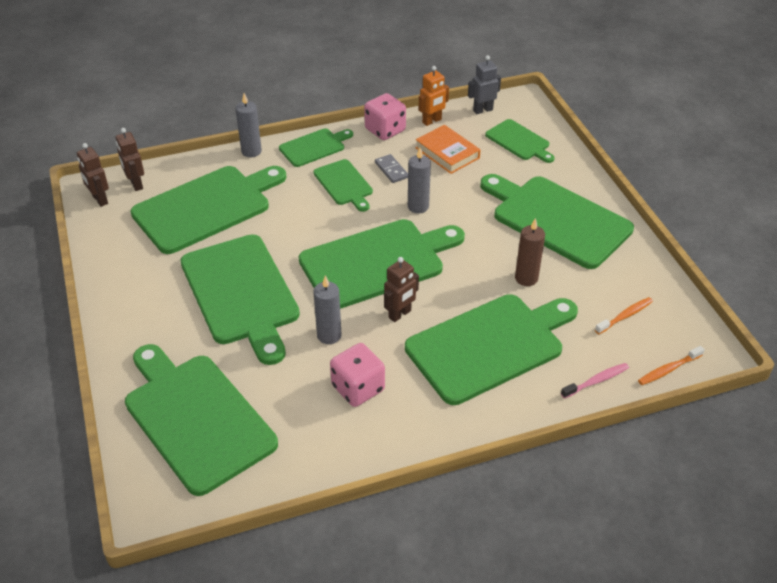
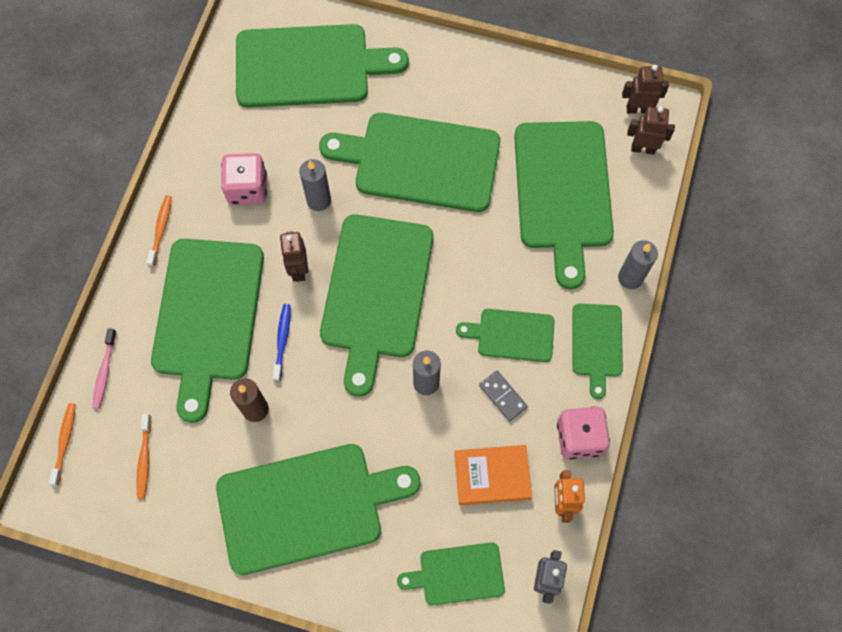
camera: 125 degrees right, 25 degrees up
grey domino [375,154,408,183] -> grey domino turned 45 degrees clockwise [479,371,528,421]
none -> orange toothbrush [146,195,172,267]
none -> blue toothbrush [273,304,291,382]

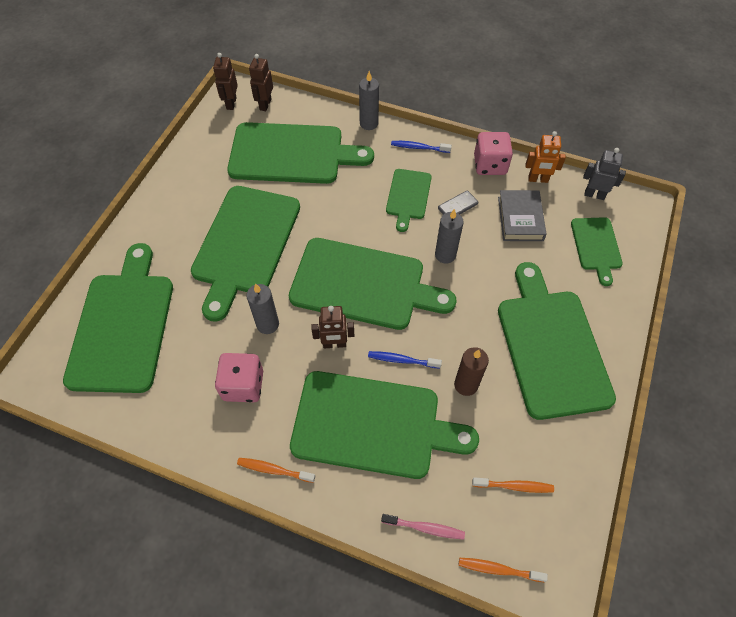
camera: 85 degrees left, 10 degrees down
orange book [454,445,532,505] -> grey book [498,190,547,241]
green cutting board [572,304,623,399] -> blue toothbrush [391,141,452,153]

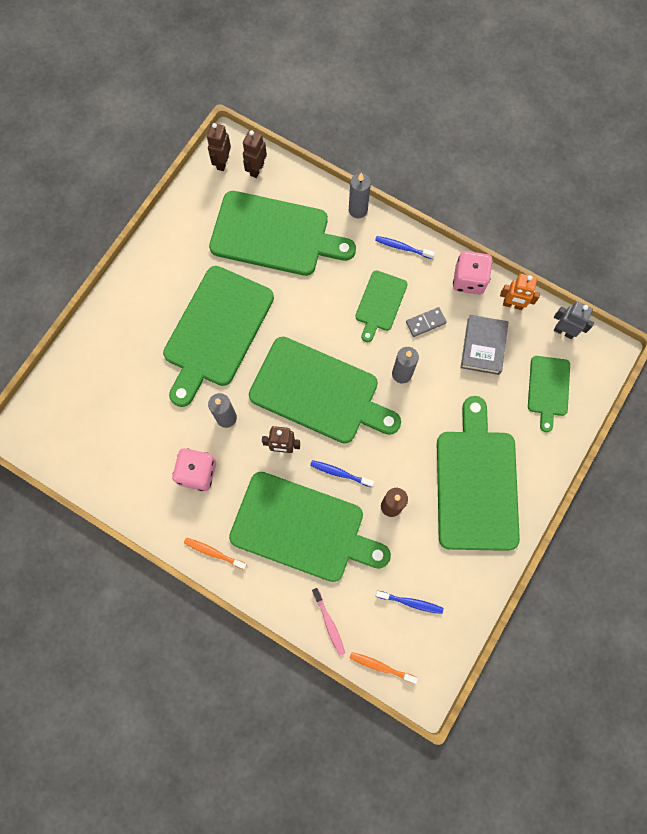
camera: 10 degrees right, 15 degrees up
green cutting board [63,243,173,393] -> none
pink toothbrush [381,514,465,540] -> pink toothbrush turned 45 degrees clockwise [312,588,345,655]
orange toothbrush [472,477,554,493] -> blue toothbrush [376,591,444,614]

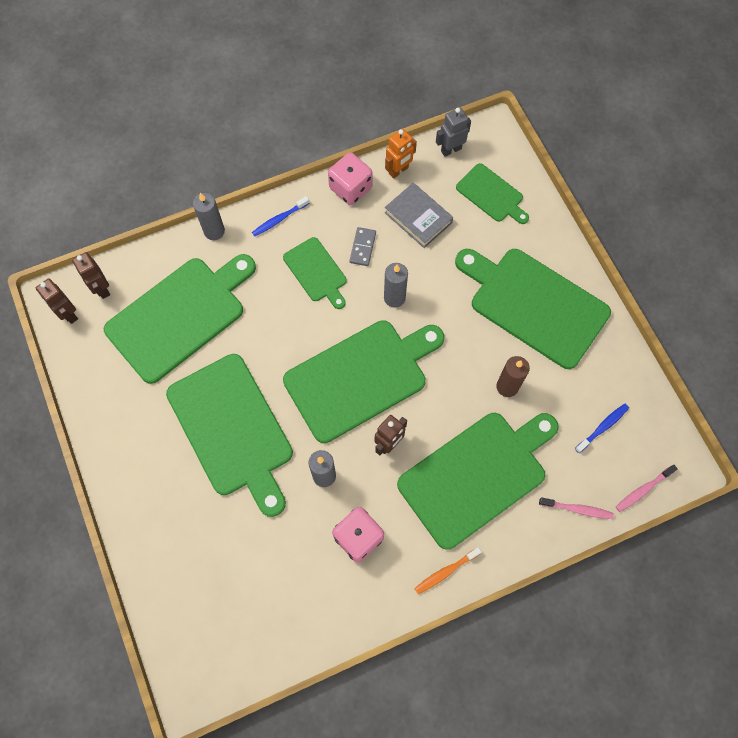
camera: 55 degrees left, 5 degrees down
blue toothbrush [310,460,374,487] -> none
orange toothbrush [350,652,418,684] -> pink toothbrush [616,465,678,512]

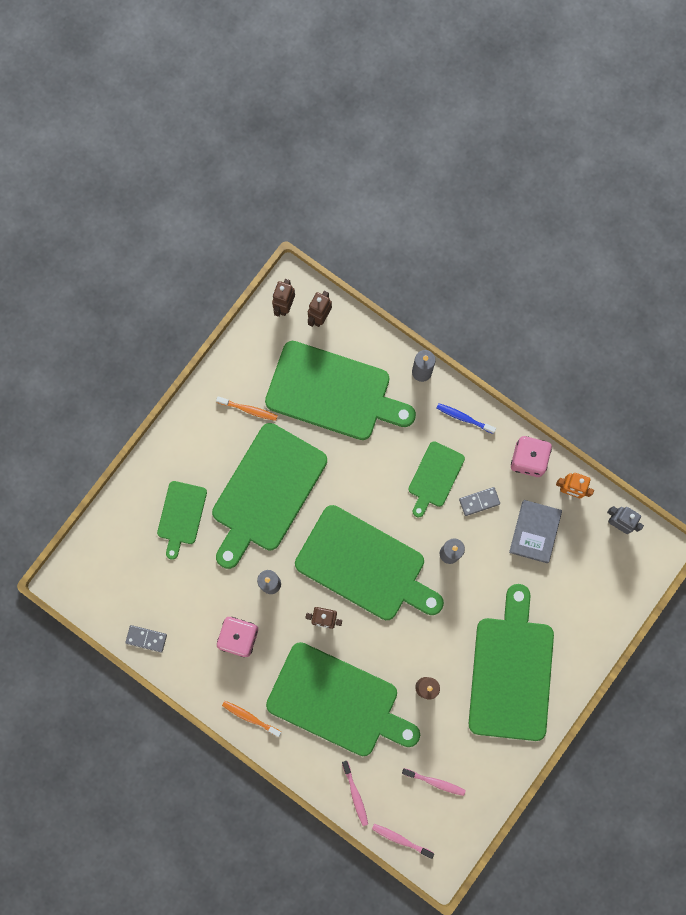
camera: 60 degrees right, 10 degrees up
green cutting board [456,163,529,224] -> green cutting board moved to [157,481,207,560]
blue toothbrush [575,404,629,453] -> pink toothbrush [402,768,466,796]
none -> grey domino [125,625,167,653]
none -> orange toothbrush [216,396,278,421]

